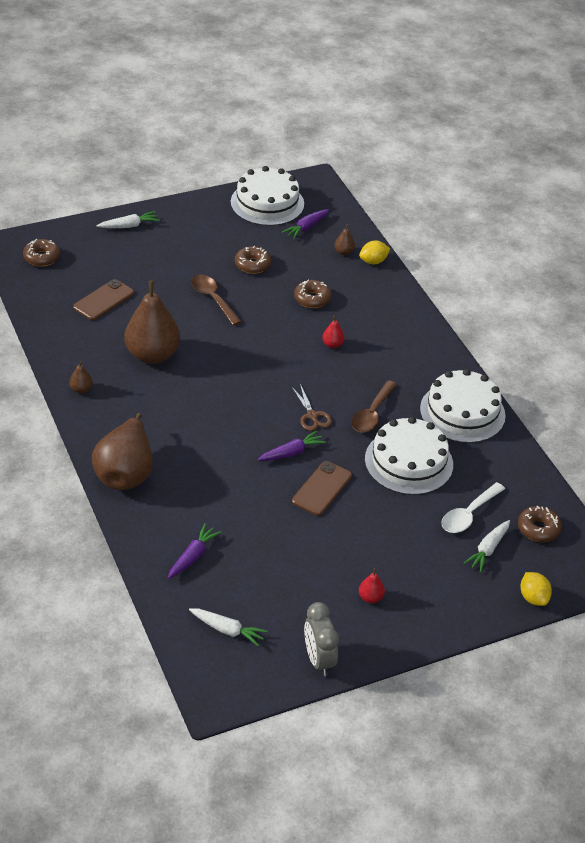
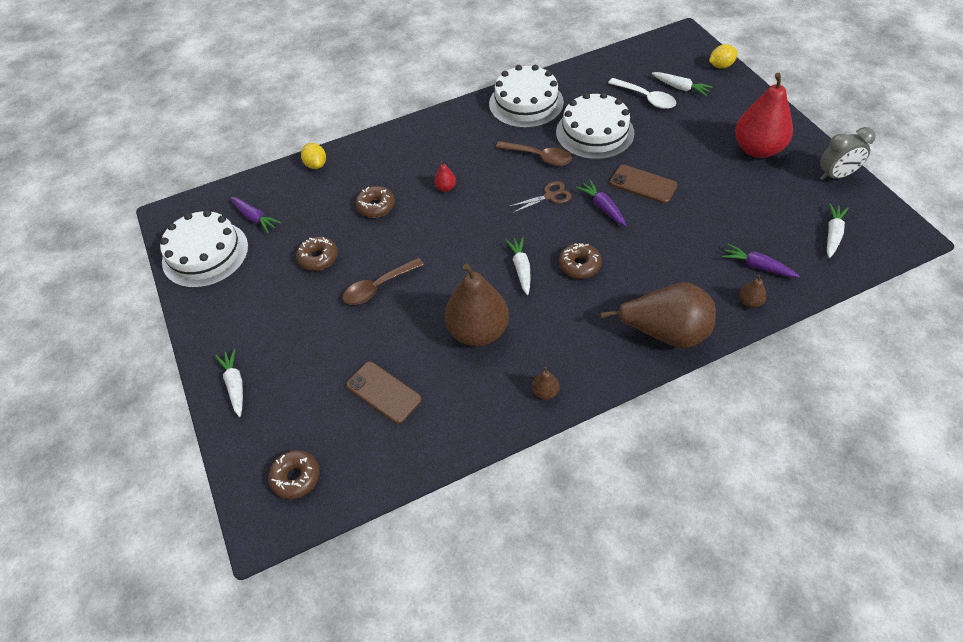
camera: 85 degrees left, 10 degrees up
brown pear [334,224,355,255] -> brown pear moved to [739,275,766,308]
red pear [359,568,385,603] -> red pear [735,73,793,158], size x2.46
brown donut [518,506,562,542] -> brown donut moved to [559,243,602,279]
none -> white carrot [505,237,531,295]

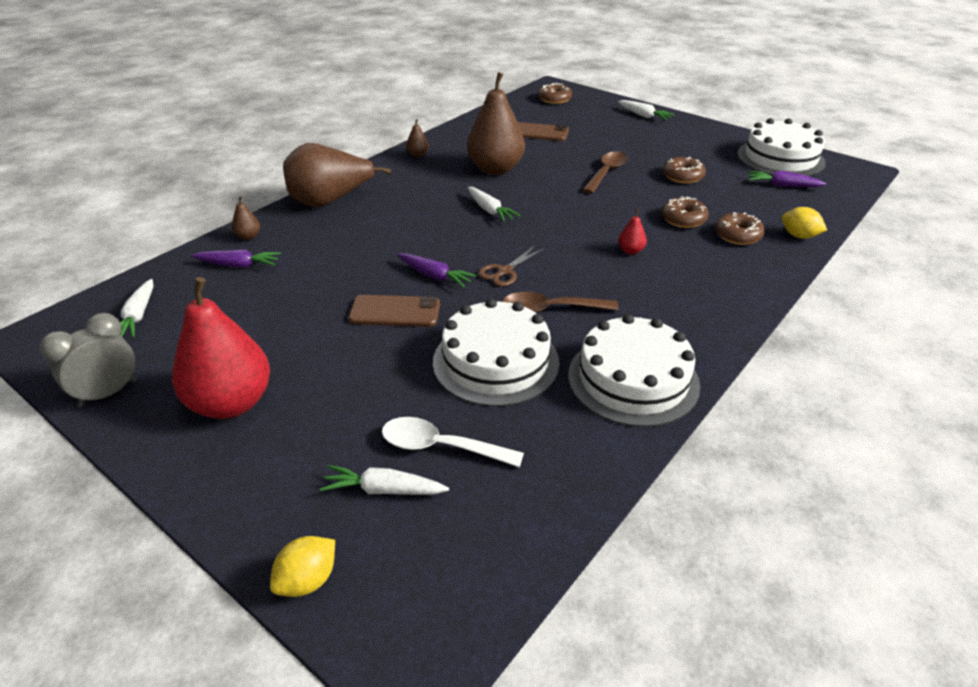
camera: 150 degrees right, 15 degrees down
brown donut [559,243,602,279] -> brown donut moved to [715,212,765,245]

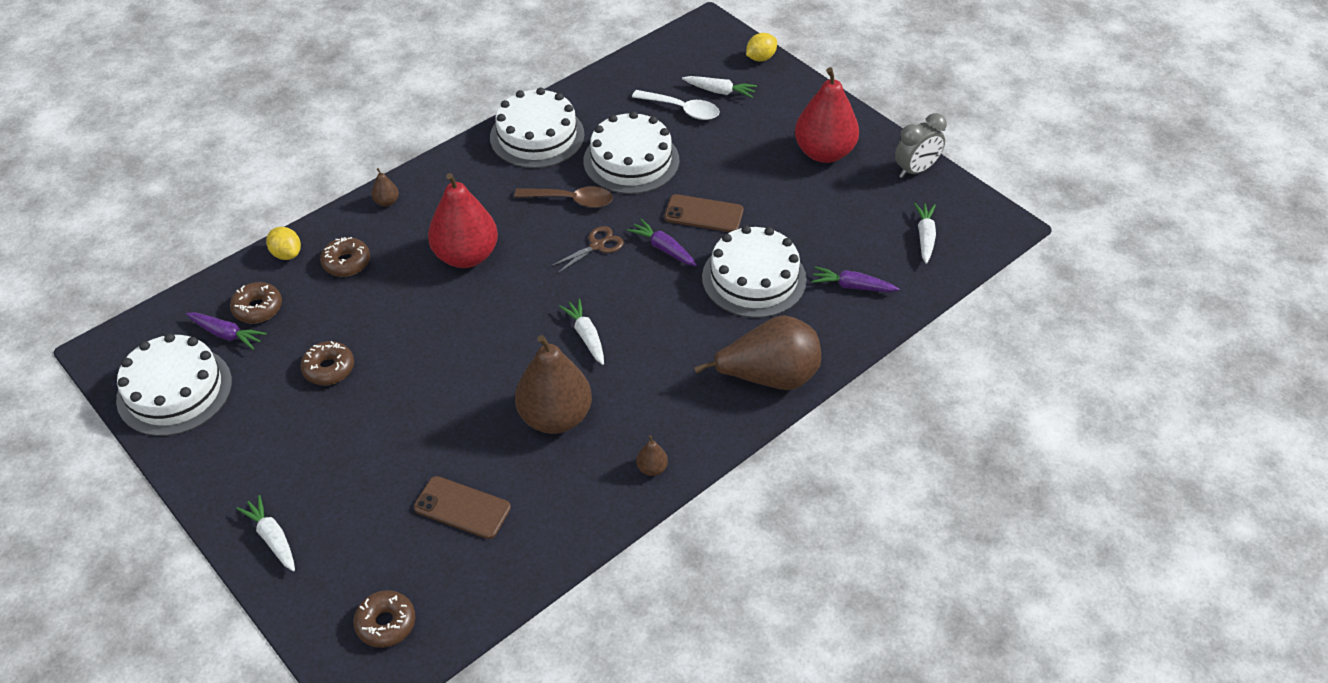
camera: 170 degrees left, 10 degrees up
brown pear [232,196,260,240] -> brown pear moved to [372,168,399,206]
brown spoon [583,152,628,194] -> none
red pear [618,209,647,255] -> red pear [428,173,498,268], size x2.46
brown donut [661,196,709,228] -> brown donut moved to [230,282,282,323]
none -> white cake [702,226,807,318]

